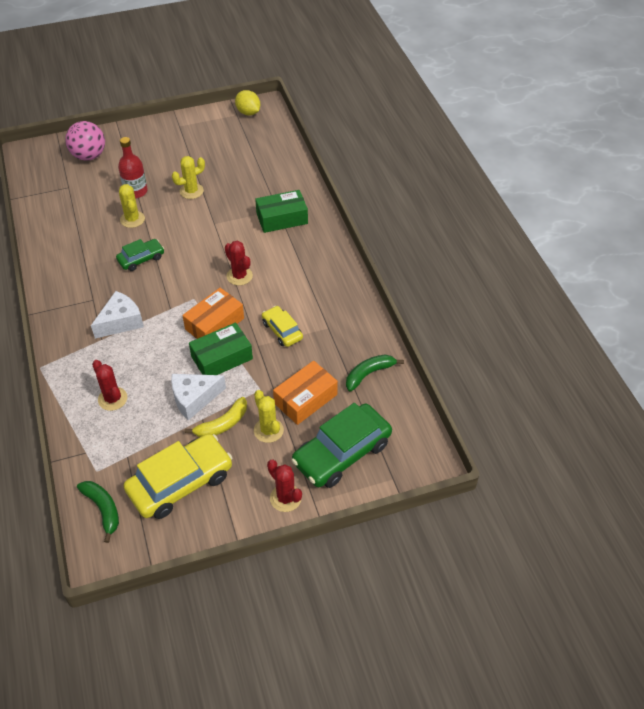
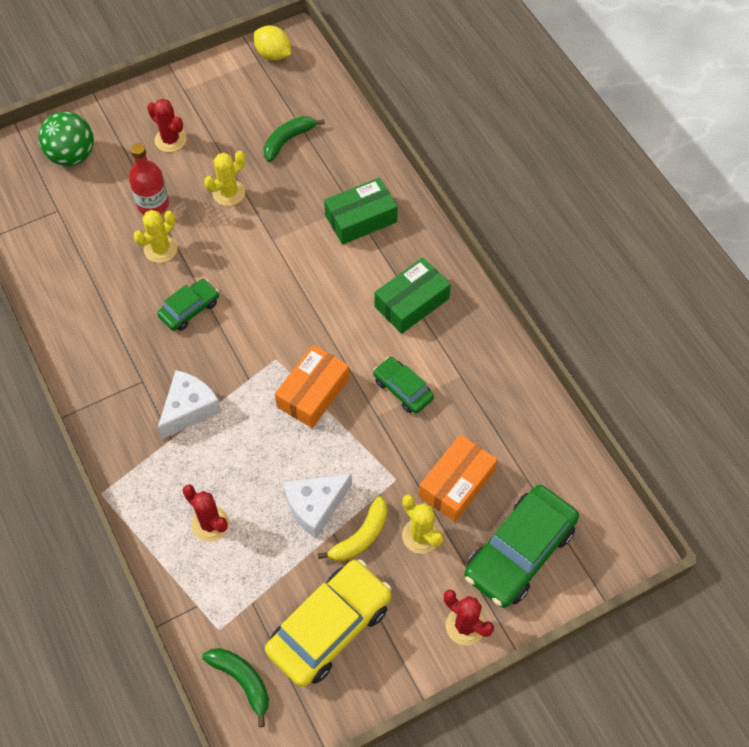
camera: 10 degrees left, 10 degrees up
pink ball [65,121,105,161] -> green ball [39,111,94,166]
yellow cactus [119,184,145,228] -> yellow cactus turned 75 degrees clockwise [133,210,178,263]
green box [189,323,253,375] -> green box moved to [374,257,451,334]
red cactus [225,241,253,285] -> red cactus moved to [147,99,187,152]
yellow car [262,306,303,347] -> green car [373,357,434,414]
green banana [346,355,404,392] -> green banana moved to [264,116,325,162]

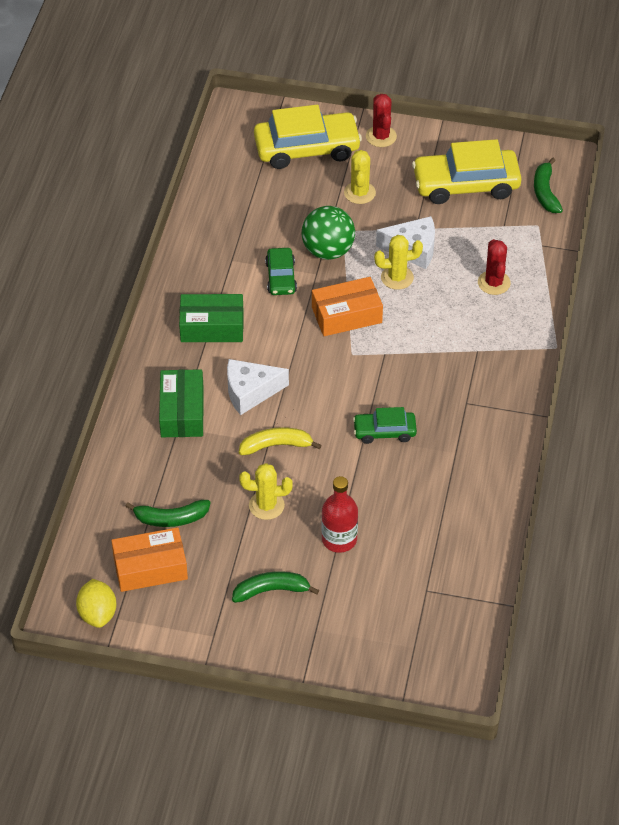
camera: 140 degrees left, 10 degrees down
green ball [39,111,94,166] -> green ball moved to [301,206,355,260]
yellow cactus [133,210,178,263] -> yellow cactus moved to [374,235,423,290]
red cactus [147,99,187,152] -> green banana [232,571,319,603]
white cheese [158,370,222,439] -> white cheese moved to [227,359,289,415]
yellow banana [317,496,387,561] -> yellow banana moved to [239,427,321,455]
green box [324,178,398,245] -> green box turned 75 degrees clockwise [159,369,204,437]
orange box [419,434,498,522] -> orange box moved to [111,527,188,592]
green car [464,485,579,608] -> yellow car [254,105,362,169]

